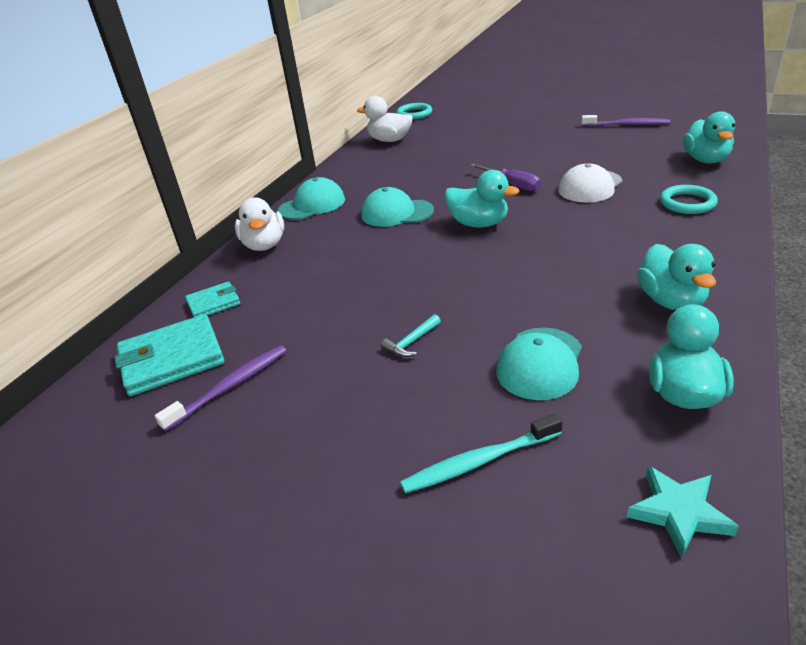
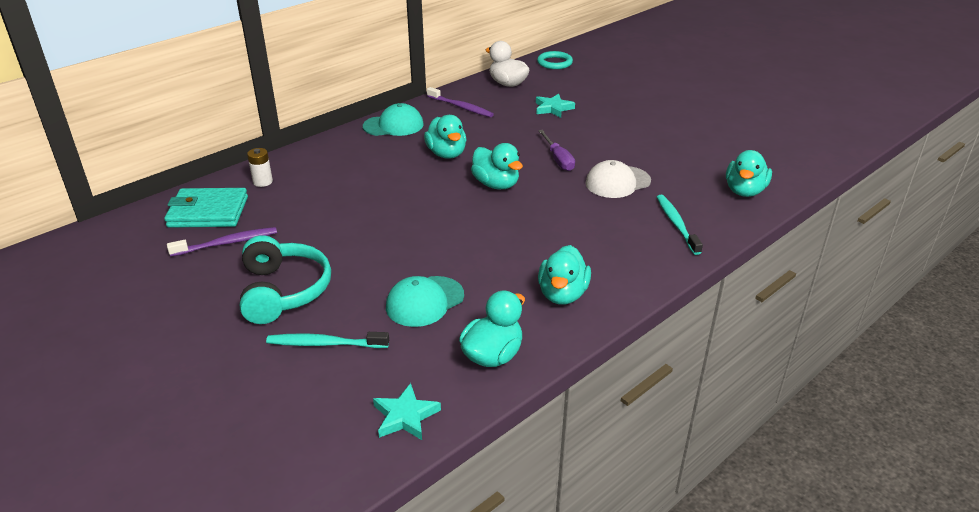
camera: 20 degrees right, 0 degrees up
turquoise wallet [185,282,240,317] -> white battery [247,148,273,187]
white duck [235,197,284,251] -> none
turquoise cap [361,187,434,227] -> turquoise duck [424,115,466,159]
turquoise hammer [381,314,441,357] -> none
purple toothbrush [582,115,671,127] -> purple toothbrush moved to [427,87,494,117]
turquoise ring [660,185,718,214] -> turquoise toothbrush [657,195,703,255]
none -> turquoise headphones [240,235,331,324]
none -> turquoise star [536,94,575,118]

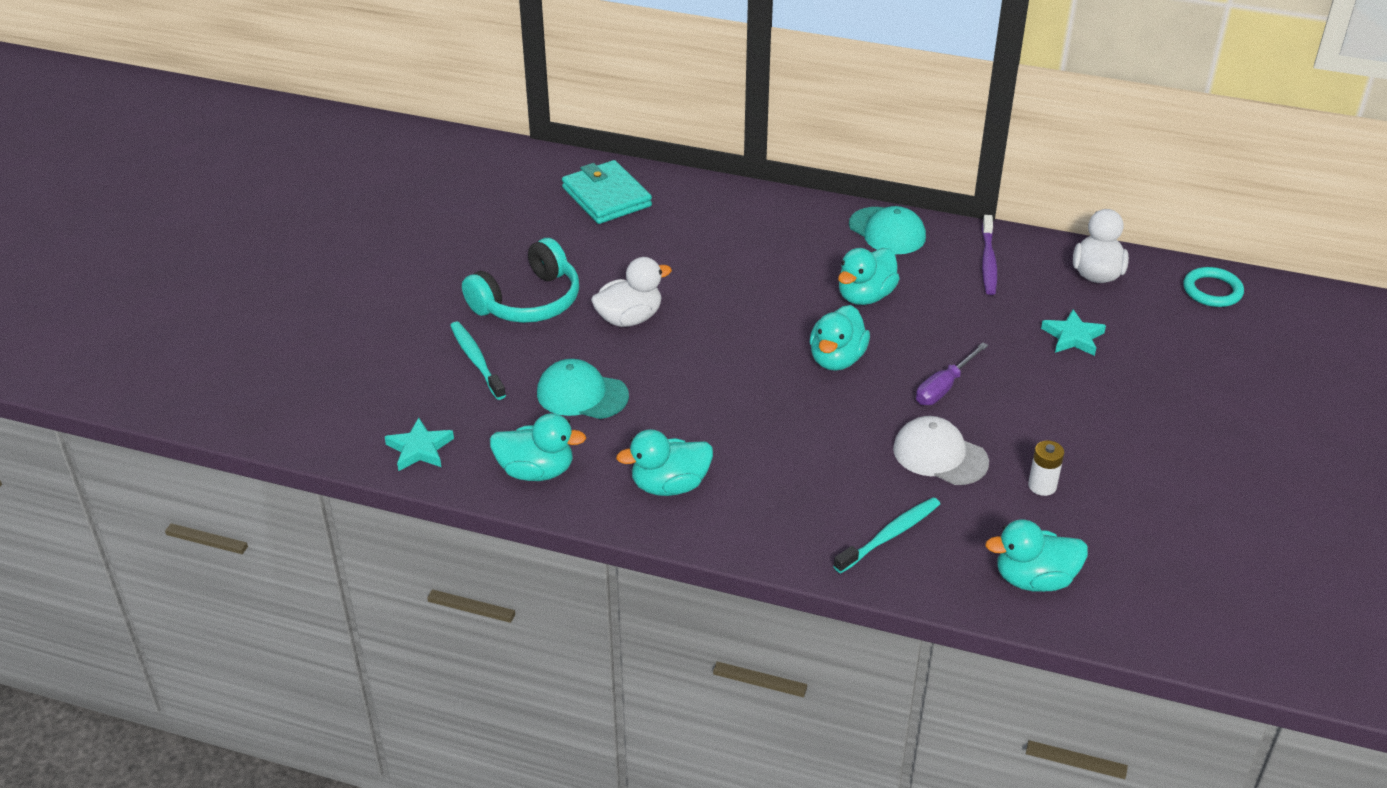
camera: 60 degrees right, 5 degrees up
purple toothbrush [167,227,277,257] -> none
white battery [247,148,273,187] -> white battery moved to [1028,441,1064,496]
none -> white duck [591,257,672,327]

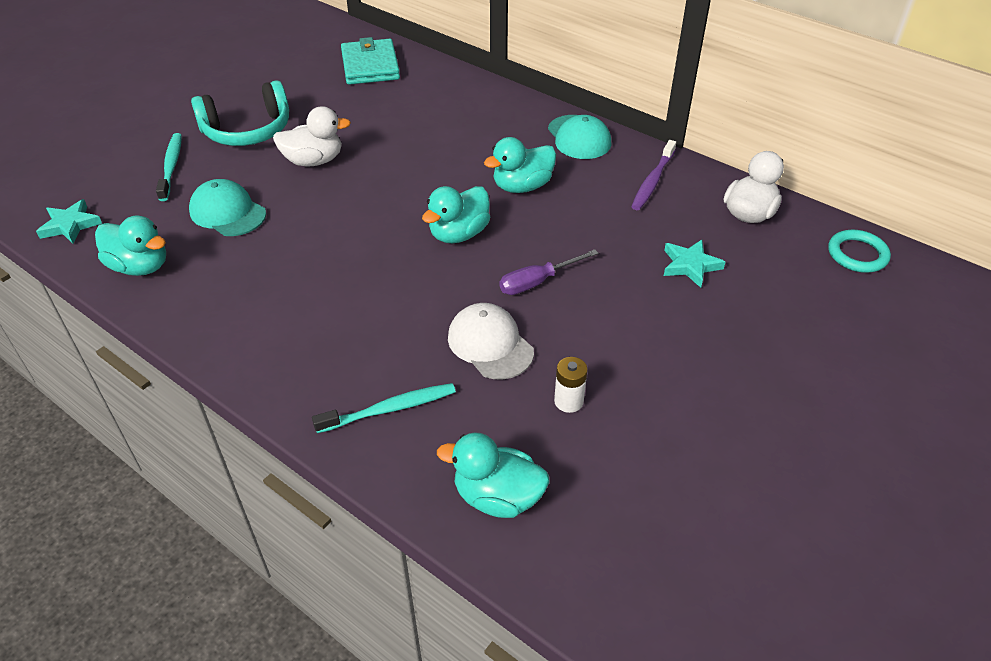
camera: 20 degrees right, 5 degrees up
turquoise duck [616,429,713,496] -> none

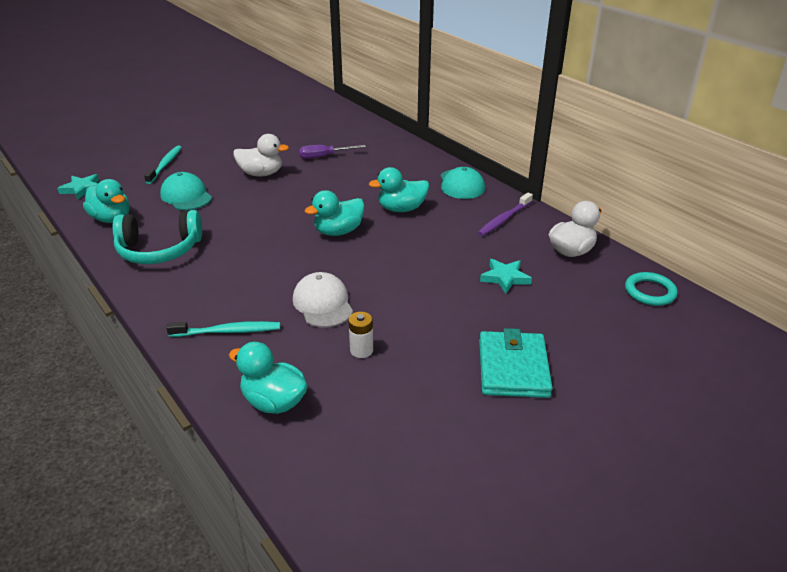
camera: 15 degrees right, 10 degrees down
turquoise headphones [191,80,289,146] -> turquoise headphones moved to [112,210,202,264]
turquoise wallet [341,37,400,85] -> turquoise wallet moved to [479,328,553,398]
purple screwdriver [499,249,599,295] -> purple screwdriver moved to [299,145,366,159]

